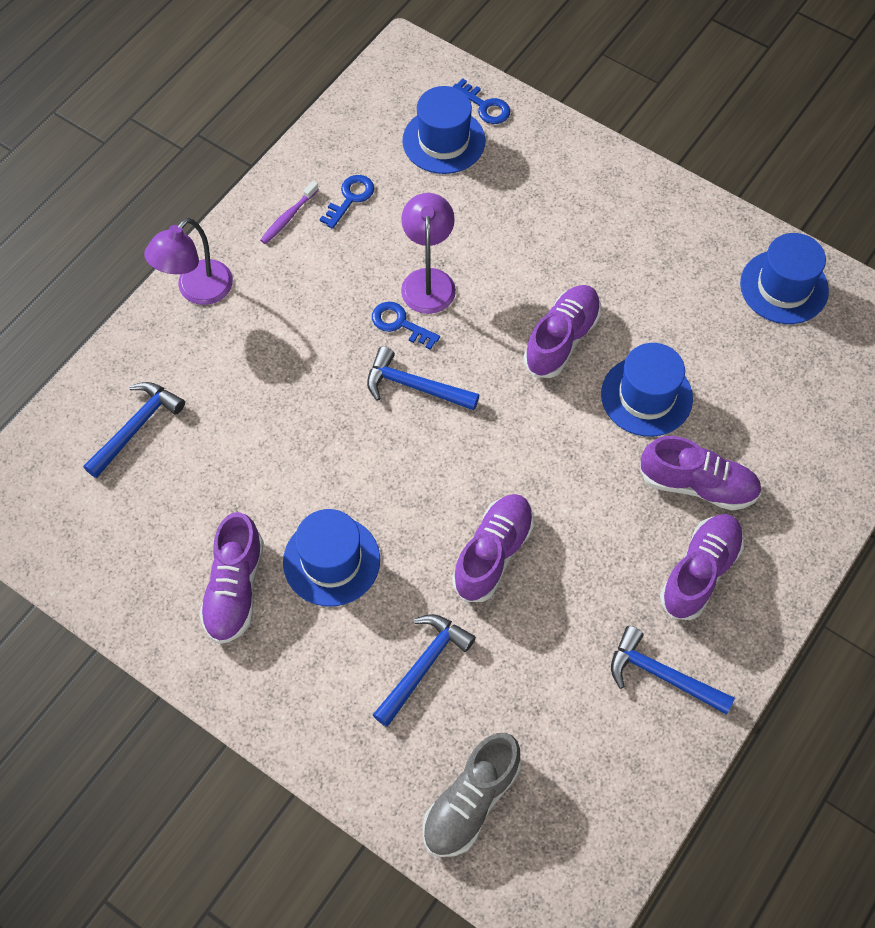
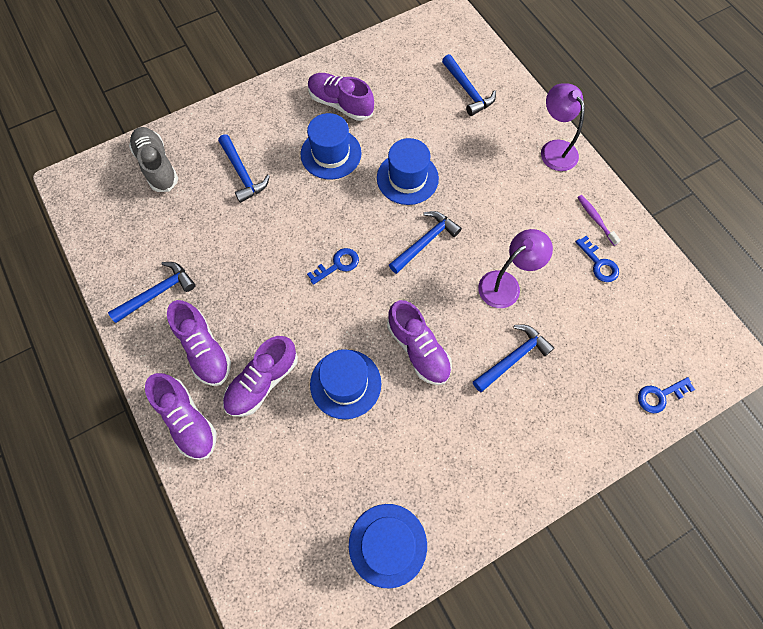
camera: 115 degrees right, 5 degrees up
blue key [372,302,440,350] -> blue key moved to [307,248,359,285]
purple lamp [401,193,456,314] -> purple lamp turned 60 degrees counterclockwise [478,229,553,308]
blue hat [402,86,485,174] -> blue hat moved to [377,138,439,205]
purple shoe [452,494,534,602] -> purple shoe moved to [145,373,217,460]
none -> blue hammer [473,325,554,392]

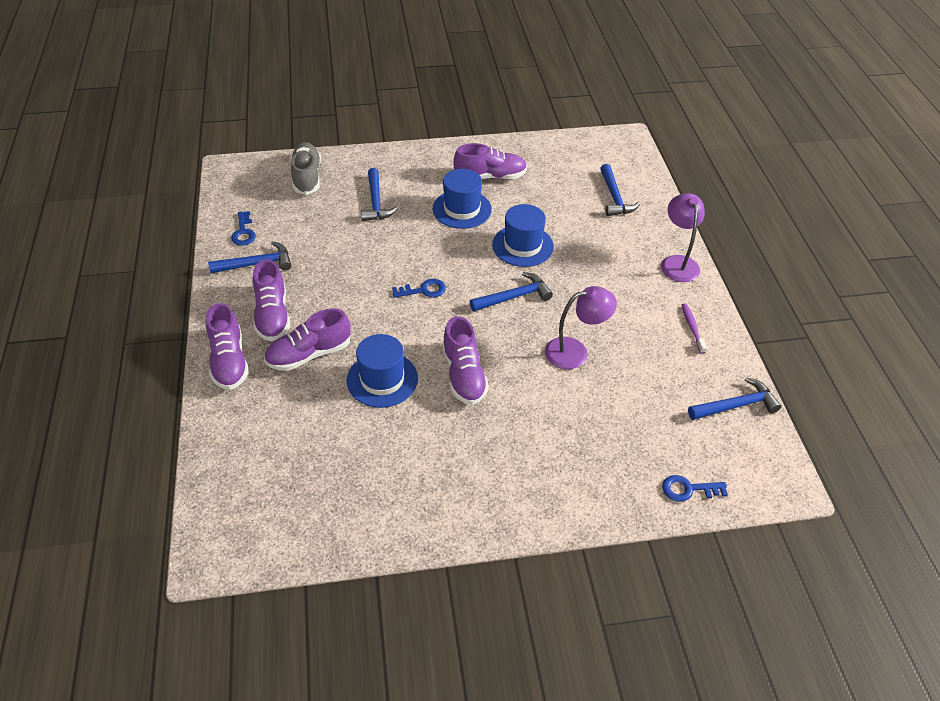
camera: 20 degrees right, 20 degrees down
purple shoe [308,73,374,121] -> purple shoe turned 120 degrees clockwise [453,143,527,180]
blue hat [349,504,427,588] -> none
blue hammer [473,325,554,392] -> blue hammer moved to [688,377,781,420]
blue key [576,236,619,282] -> blue key moved to [231,211,256,246]

